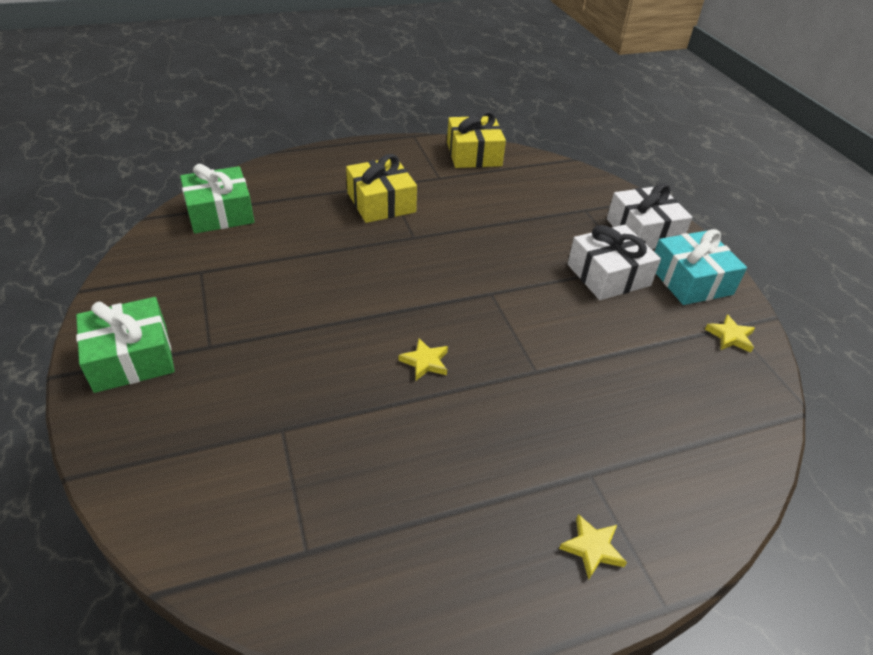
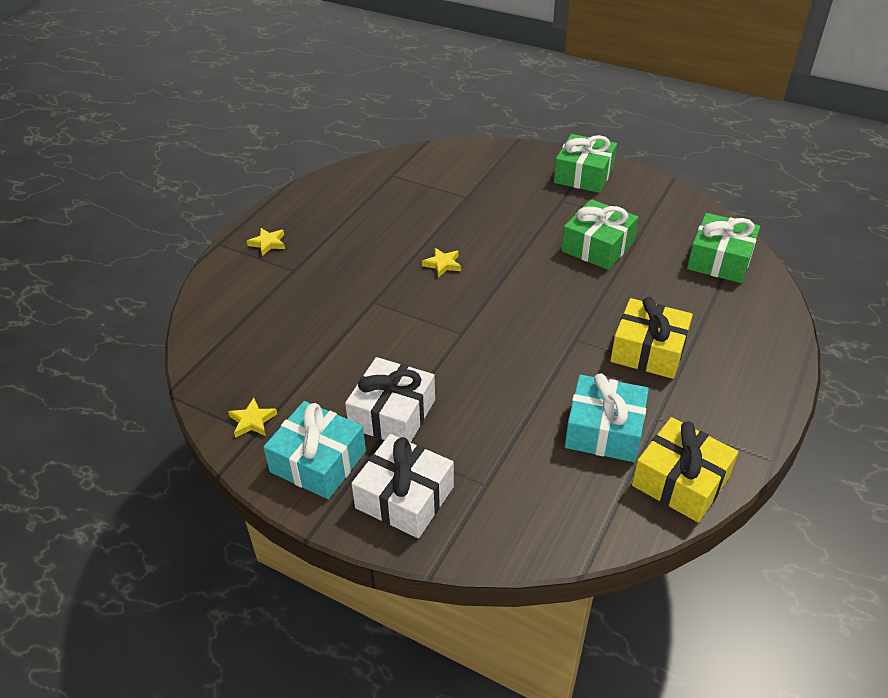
camera: 140 degrees right, 0 degrees up
none -> green gift [561,199,638,270]
none -> turquoise gift [565,373,649,462]

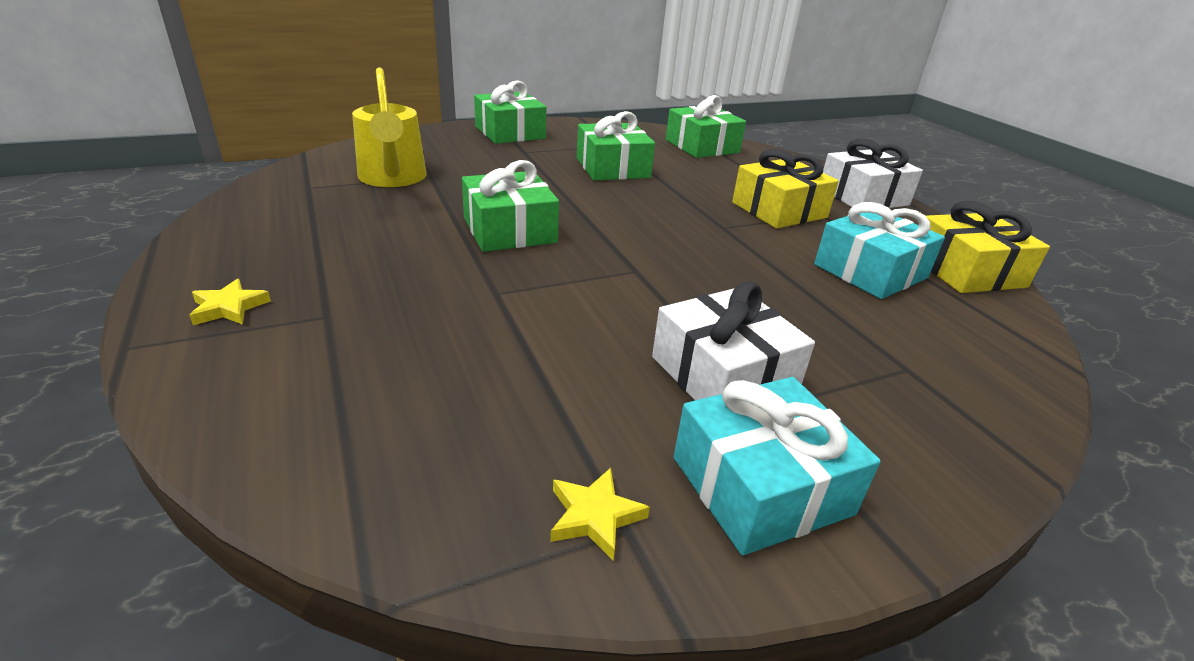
camera: 55 degrees left, 10 degrees down
white gift [351,434,454,538] -> white gift moved to [823,138,923,208]
yellow star [422,248,461,278] -> green gift [462,160,559,252]
none -> yellow watering can [352,68,427,187]

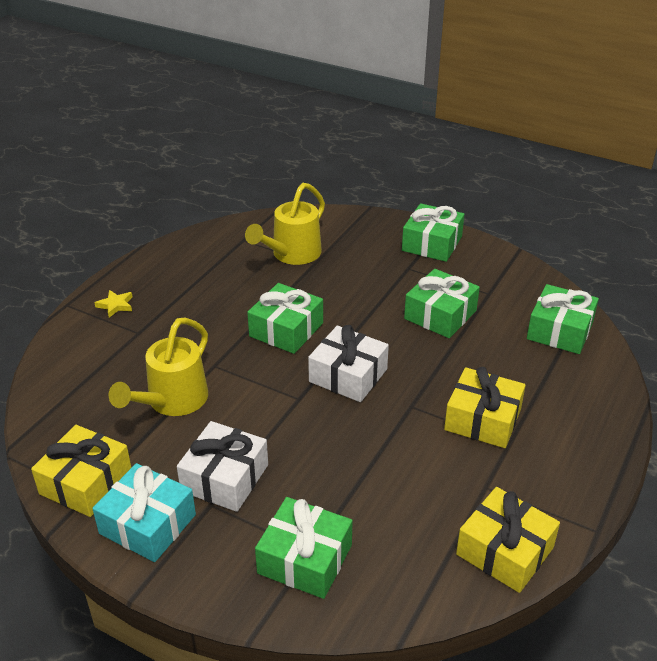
camera: 55 degrees right, 5 degrees up
yellow star [550,468,650,560] -> yellow gift [31,425,131,517]
turquoise gift [814,202,945,299] -> none
white gift [823,138,923,208] -> white gift moved to [308,325,389,402]
none -> yellow watering can [109,317,208,416]
none -> green gift [255,497,353,599]

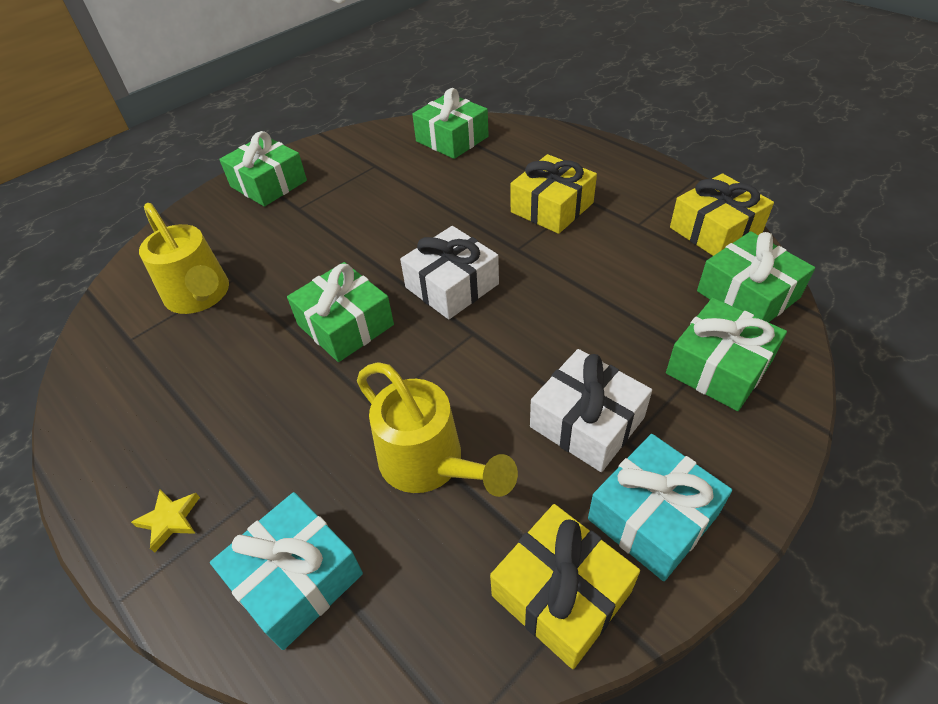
camera: 70 degrees left, 10 degrees up
green gift [404,269,480,338] -> green gift moved to [697,231,815,322]
none -> turquoise gift [210,492,363,650]

